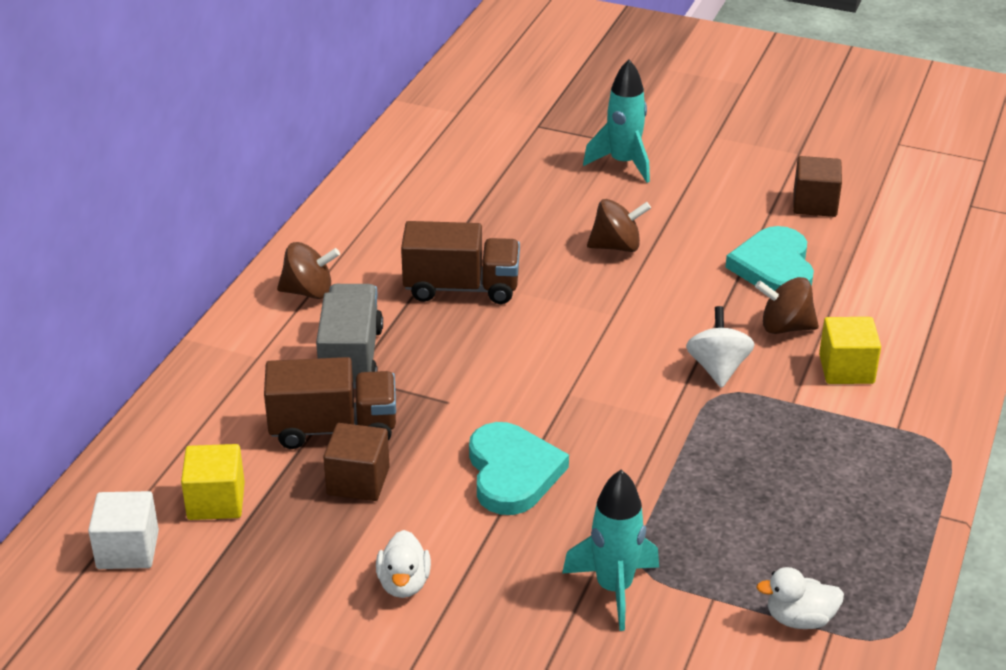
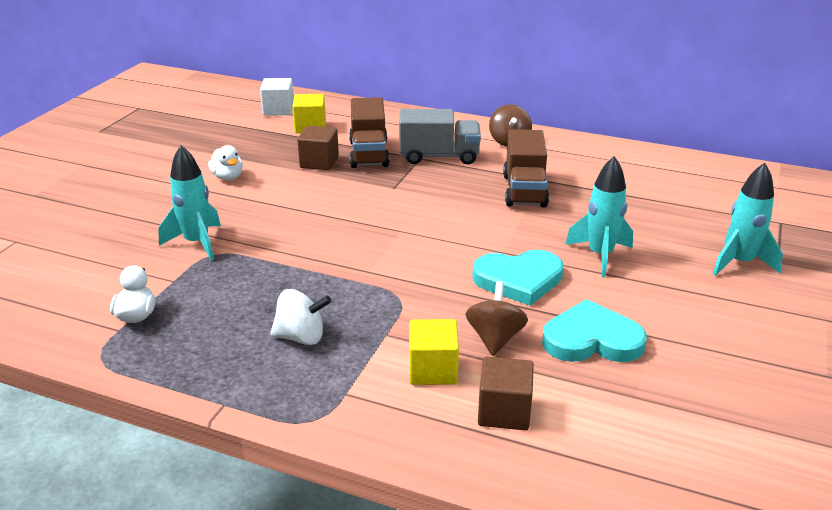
camera: 90 degrees right, 5 degrees down
white duck [376,530,431,598] -> white duck turned 120 degrees counterclockwise [208,145,243,180]
turquoise heart [469,422,569,515] -> turquoise heart moved to [473,250,564,306]
brown spinning top [587,199,651,252] -> turquoise rocket [565,156,633,277]
white spinning top [686,306,755,388] -> white spinning top moved to [270,289,332,345]
brown cube [793,156,842,217] -> brown cube moved to [478,357,534,431]

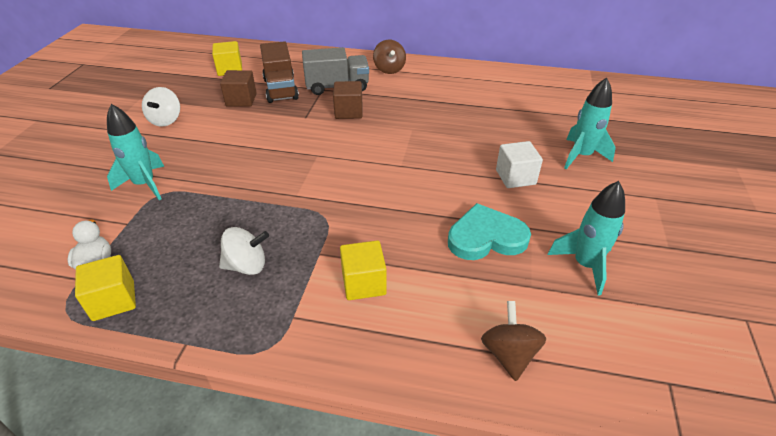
camera: 10 degrees left, 10 degrees up
white duck [208,145,243,180] -> white spinning top [142,87,180,127]
white cube [260,78,294,116] -> white cube moved to [496,141,543,188]
brown spinning top [466,281,528,356] -> brown spinning top moved to [481,301,547,381]
turquoise heart [473,250,564,306] -> none
brown cube [478,357,534,431] -> brown cube moved to [333,81,362,119]
brown truck [503,129,549,207] -> none
turquoise rocket [565,156,633,277] -> turquoise rocket moved to [547,181,625,295]
none -> yellow cube [75,255,136,321]

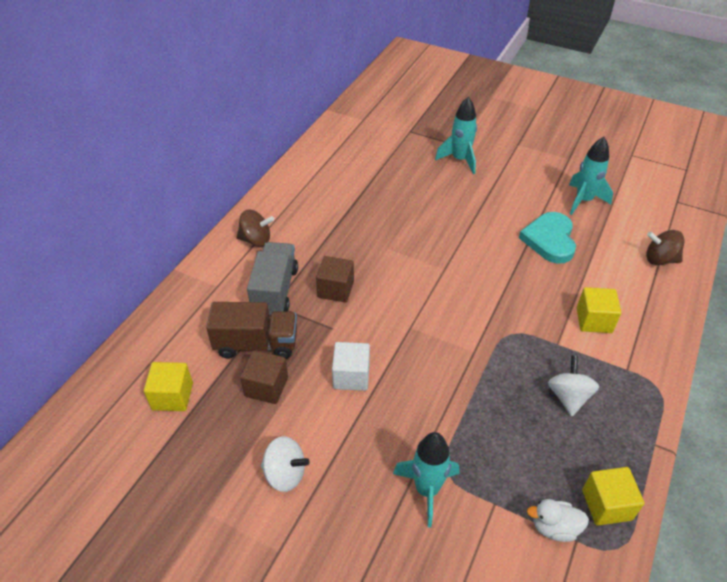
camera: 75 degrees left, 5 degrees up
white cube [496,141,543,188] -> white cube moved to [332,342,370,391]

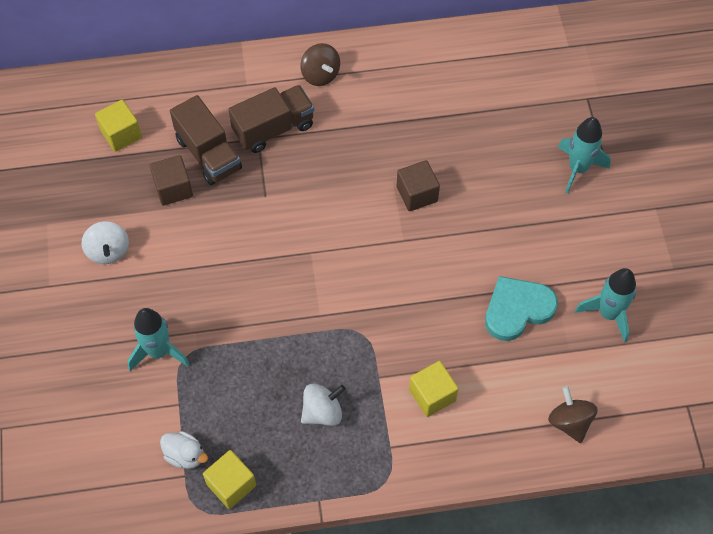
camera: 55 degrees right, 15 degrees up
grey truck [247,242,298,316] -> brown truck [229,85,314,153]
brown cube [316,256,354,302] -> brown cube moved to [397,160,440,212]
white cube [332,342,370,391] -> none
white duck [527,499,589,542] -> white duck turned 150 degrees clockwise [160,431,208,469]

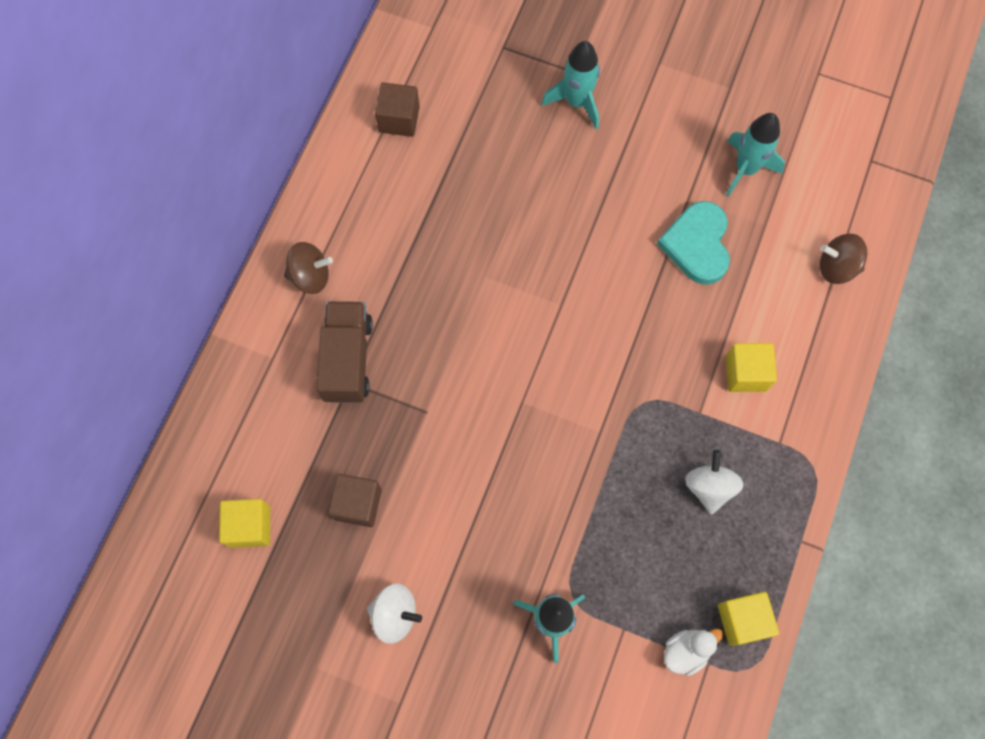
camera: 60 degrees left, 10 degrees up
brown truck [170,95,242,185] -> none
brown cube [397,160,440,212] -> brown cube moved to [375,82,420,137]

